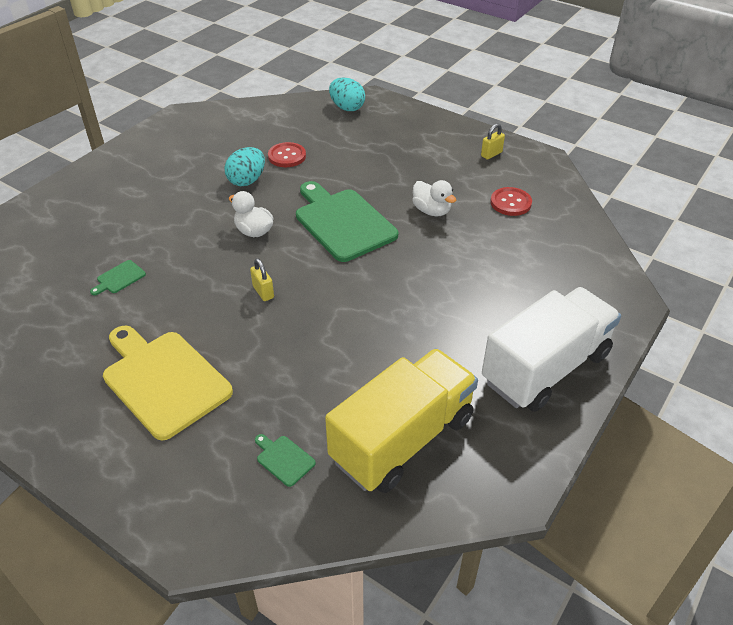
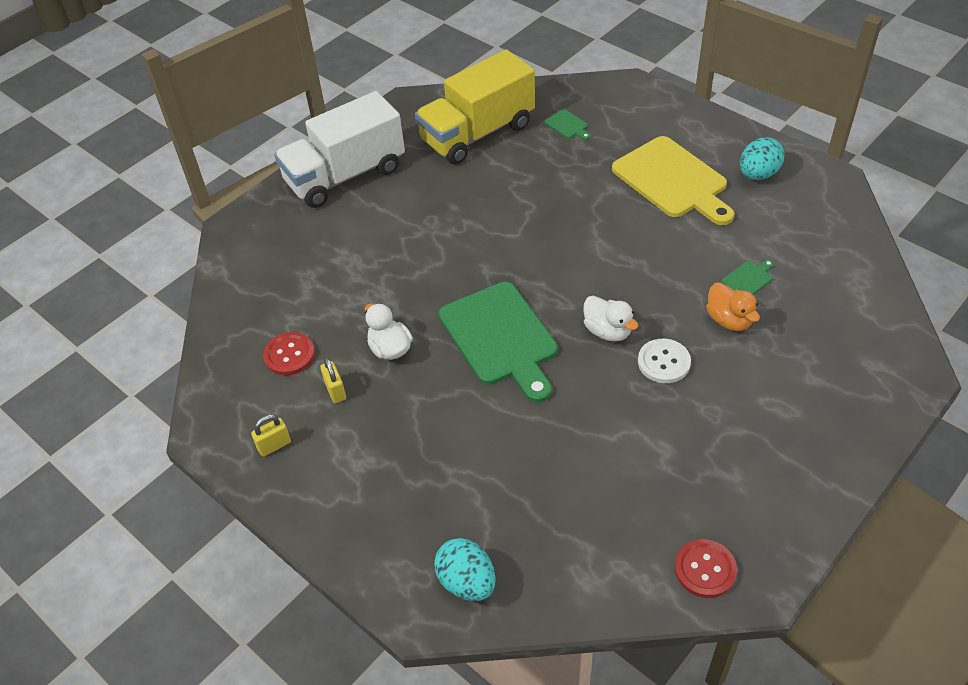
camera: 170 degrees left, 5 degrees up
turquoise egg [225,147,265,186] -> turquoise egg moved to [740,137,784,180]
yellow padlock [250,259,274,301] -> yellow padlock moved to [320,357,346,403]
red button [268,142,306,167] -> red button moved to [674,539,737,598]
none -> white button [638,339,691,383]
none -> orange duck [706,282,760,331]

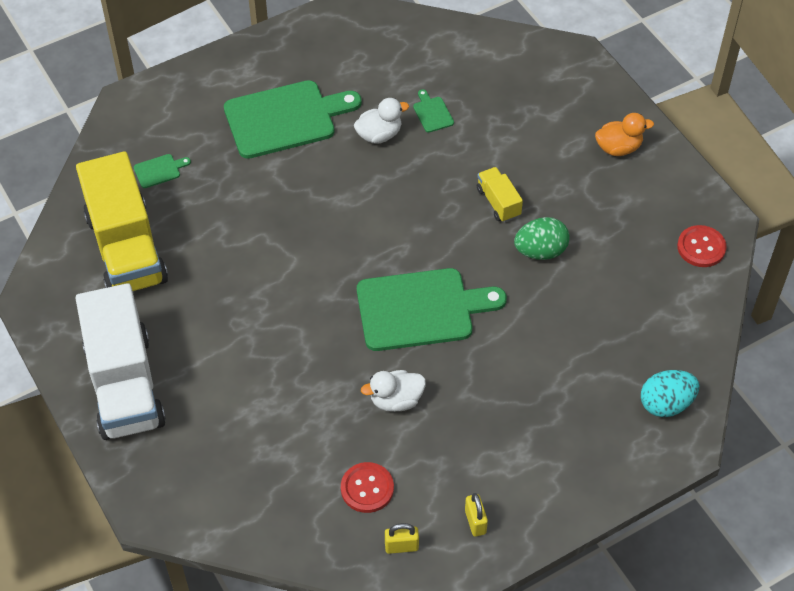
camera: 75 degrees left, 5 degrees up
yellow padlock [320,357,346,403] -> yellow padlock moved to [385,523,419,554]
white duck [583,296,638,341] -> white duck moved to [354,98,409,144]
yellow cutting board [612,136,734,225] -> green cutting board [224,80,362,159]
white button [638,339,691,383] -> yellow truck [477,167,523,222]
orange duck [706,282,760,331] -> orange duck moved to [595,113,654,156]
turquoise egg [740,137,784,180] -> none
none -> green egg [514,217,570,260]

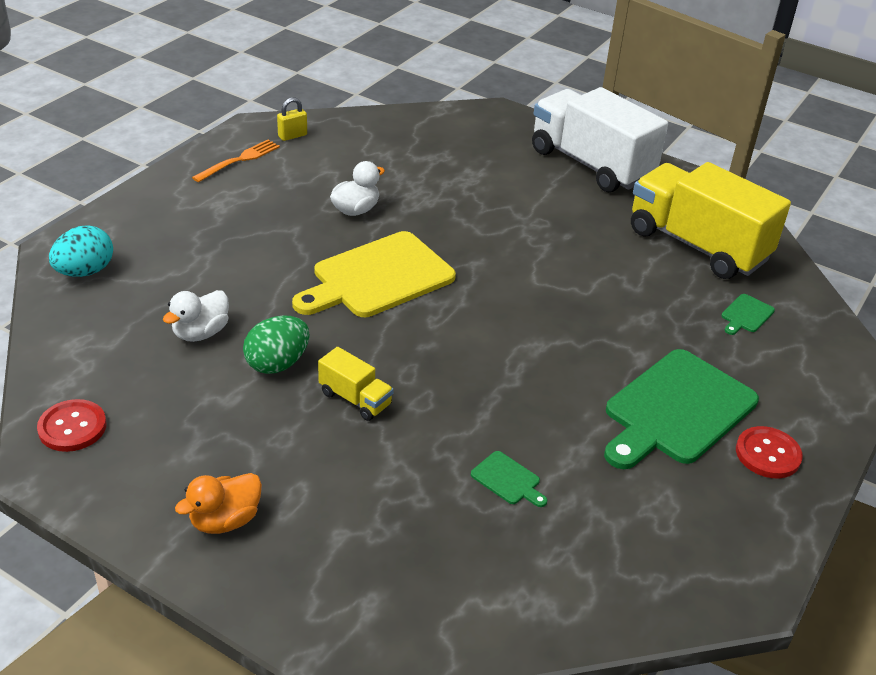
camera: 150 degrees right, 15 degrees down
red button [341,462,394,513] -> red button moved to [736,426,803,478]
white duck [354,98,409,144] -> white duck moved to [163,290,229,342]
green cutting board [357,268,507,351] -> yellow cutting board [292,231,456,317]
yellow padlock [465,493,488,537] -> orange fork [192,140,280,182]

